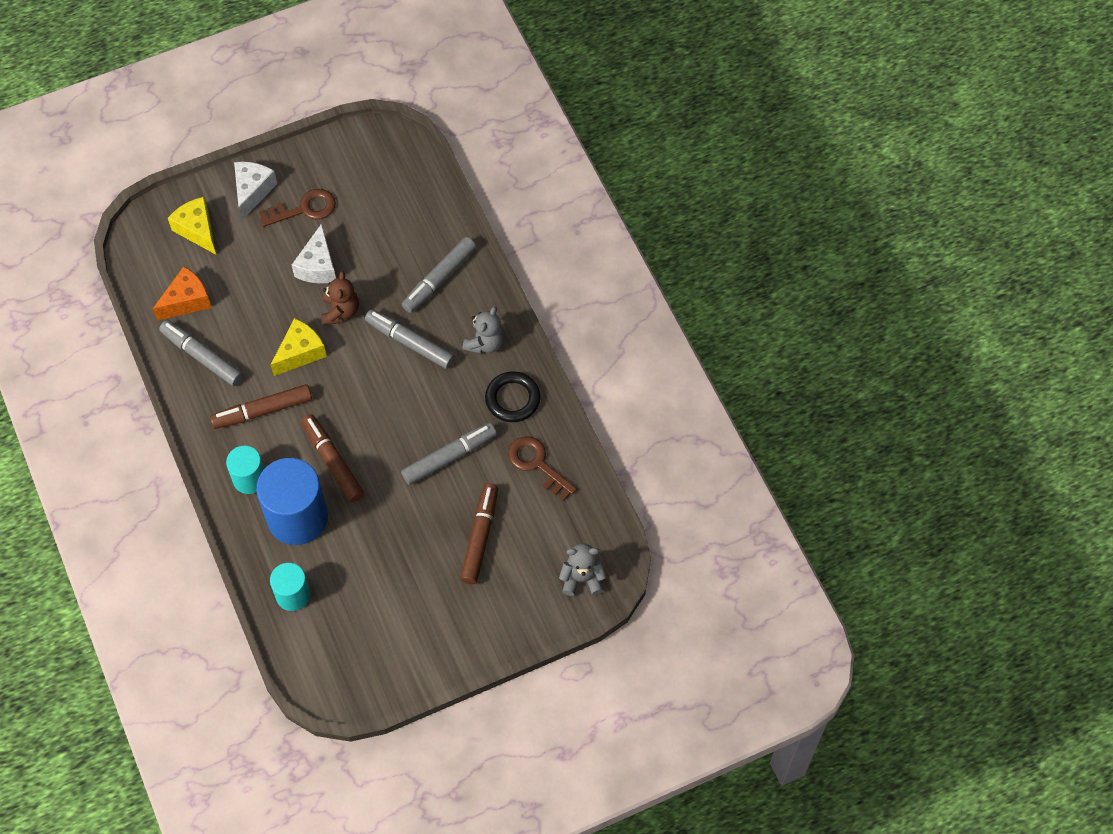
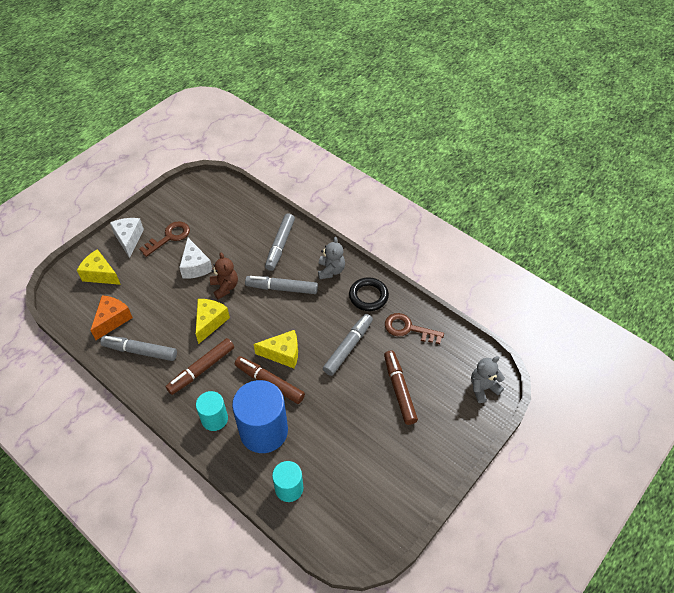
camera: 25 degrees left, 10 degrees down
none -> yellow cheese [254,330,298,368]

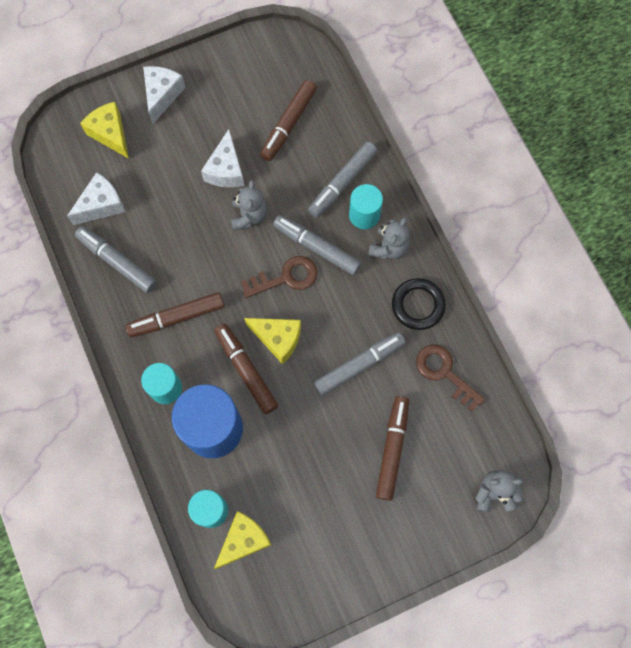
camera: 25 degrees right, 20 degrees up
orange cheese [90,295,133,340] -> white cheese [67,172,125,225]
brown key [139,221,190,257] -> brown key moved to [241,256,318,298]
yellow cheese [196,299,230,344] -> yellow cheese moved to [214,511,271,569]
brown teddy bear [210,253,238,299] -> grey teddy bear [231,180,267,231]
none -> brown marker [260,80,317,161]
none -> turquoise cylinder [349,184,383,229]

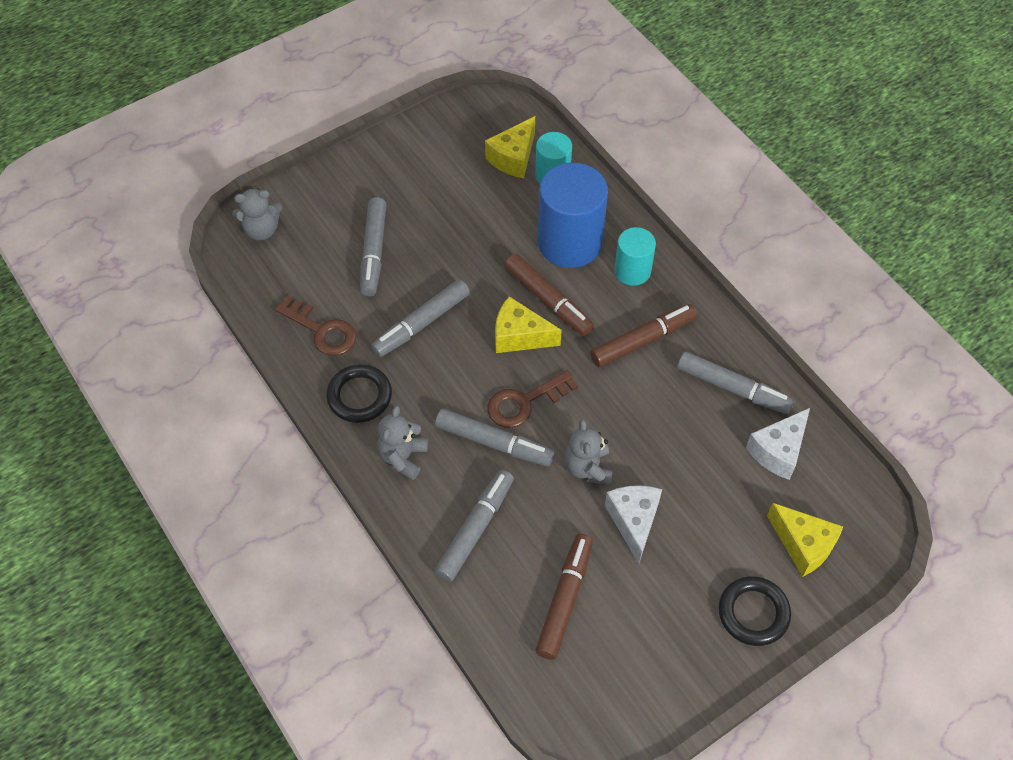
camera: 170 degrees right, 15 degrees down
white cheese [143,66,185,124] -> black ring [718,576,791,646]
turquoise cylinder [349,184,383,229] -> none
brown marker [376,396,409,501] -> grey marker [360,197,386,296]

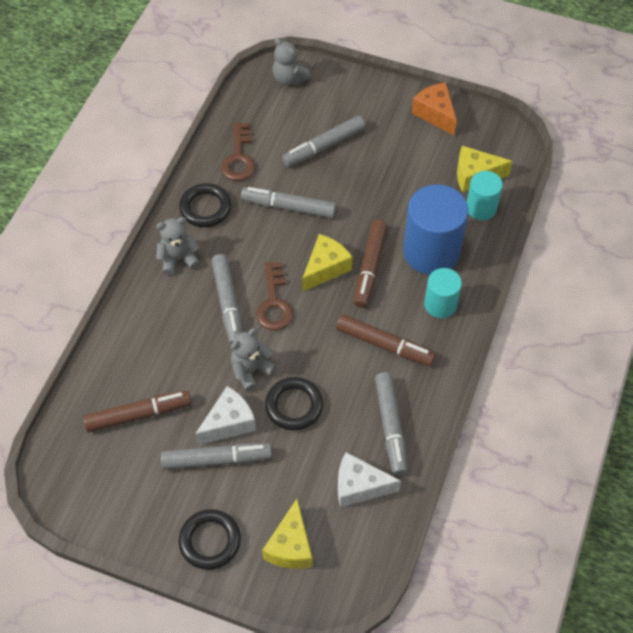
camera: 55 degrees right, 0 degrees up
grey marker [434,470,514,582] -> grey marker moved to [161,443,272,470]
brown key [487,370,578,428] -> brown key turned 120 degrees counterclockwise [256,262,293,330]
yellow cheese [495,296,562,353] -> yellow cheese turned 60 degrees clockwise [302,234,353,291]
none -> black ring [265,377,323,431]
none -> orange cheese [412,82,457,135]

